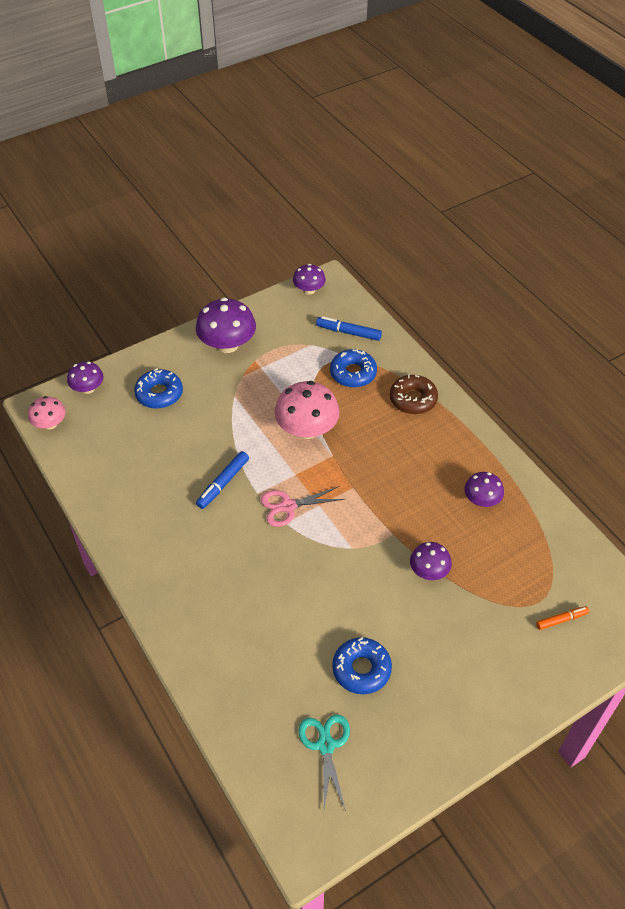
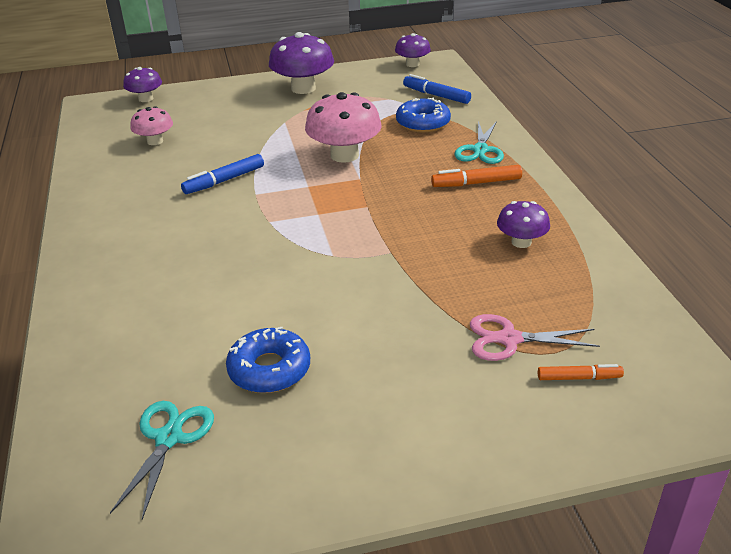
camera: 20 degrees right, 15 degrees down
pink mushroom [28,396,66,430] -> pink mushroom moved to [130,106,173,145]
blue donut [134,369,183,409] -> none
pink scissors [261,486,344,527] -> pink scissors moved to [470,314,600,361]
brown donut [390,375,438,414] -> turquoise scissors [454,121,504,164]
purple mushroom [410,542,452,580] -> none
none -> orange marker [431,165,522,187]

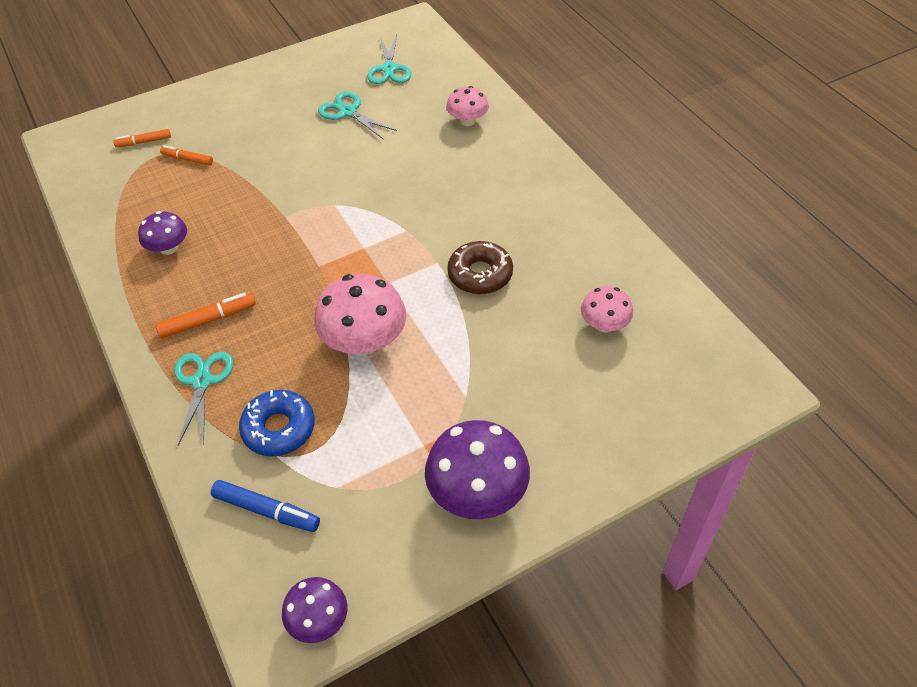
camera: 165 degrees right, 15 degrees up
purple mushroom [123,67,162,102] -> none
blue marker [181,154,264,194] -> brown donut [447,241,513,294]
blue donut [226,327,310,393] -> turquoise scissors [318,92,397,140]
pink scissors [470,314,600,361] -> orange marker [160,145,213,165]
none -> pink mushroom [446,86,489,126]

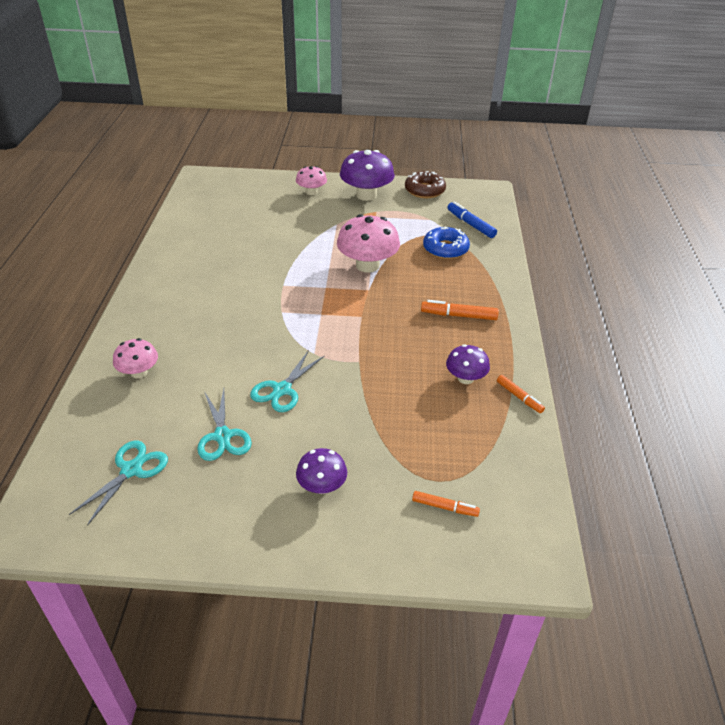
camera: 150 degrees left, 10 degrees down
orange marker [160,145,213,165] -> orange marker moved to [497,375,545,413]
turquoise scissors [174,352,234,445] -> turquoise scissors moved to [250,350,325,412]
purple mushroom [282,577,347,643] -> purple mushroom moved to [296,448,347,494]
brown donut [447,241,513,294] -> brown donut moved to [405,171,446,198]
pink mushroom [581,286,633,332] -> pink mushroom moved to [296,166,327,195]

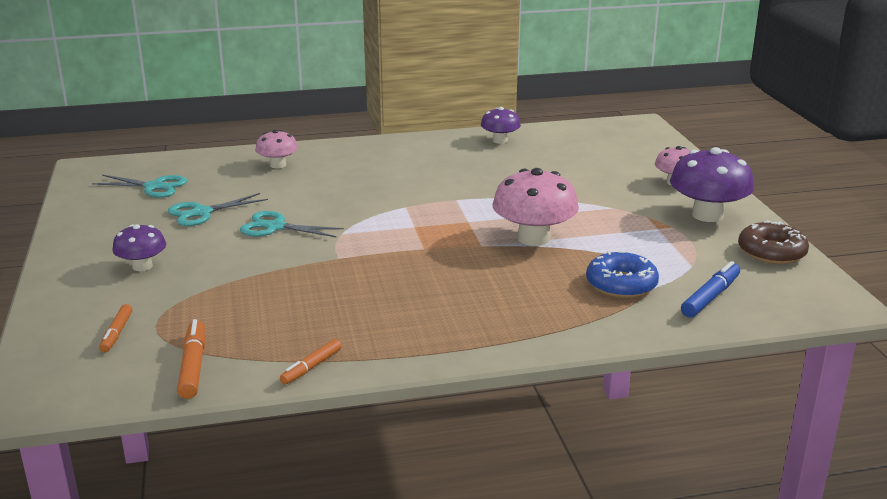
camera: 75 degrees right, 15 degrees down
orange marker [421,300,499,320] -> orange marker moved to [177,319,205,399]
purple mushroom [446,344,490,384] -> purple mushroom moved to [481,107,521,144]

